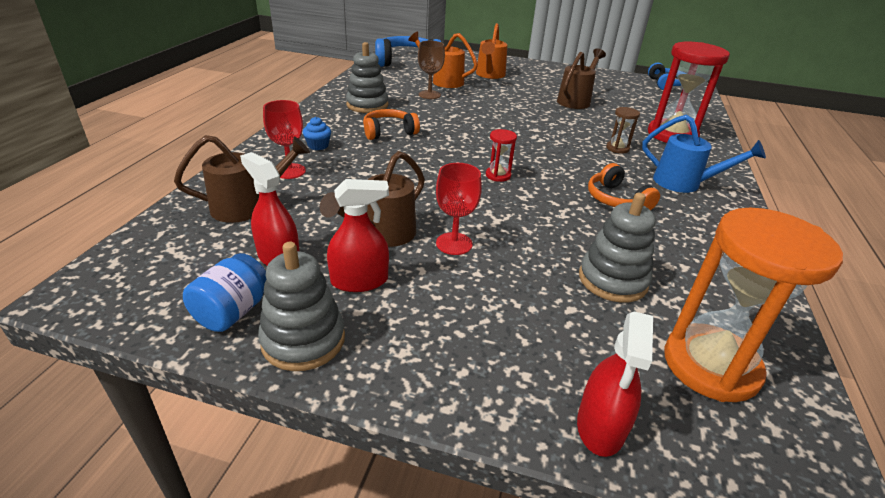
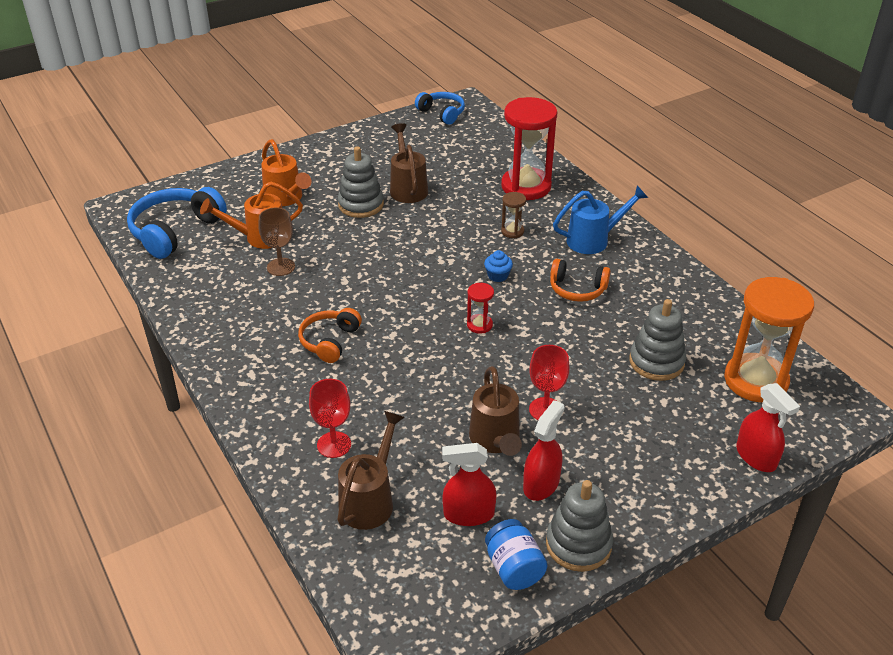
camera: 45 degrees left, 5 degrees up
blue cupcake [302,117,331,150] -> blue cupcake moved to [484,250,513,282]
grey stacking toy [346,42,388,113] -> grey stacking toy moved to [338,146,384,218]

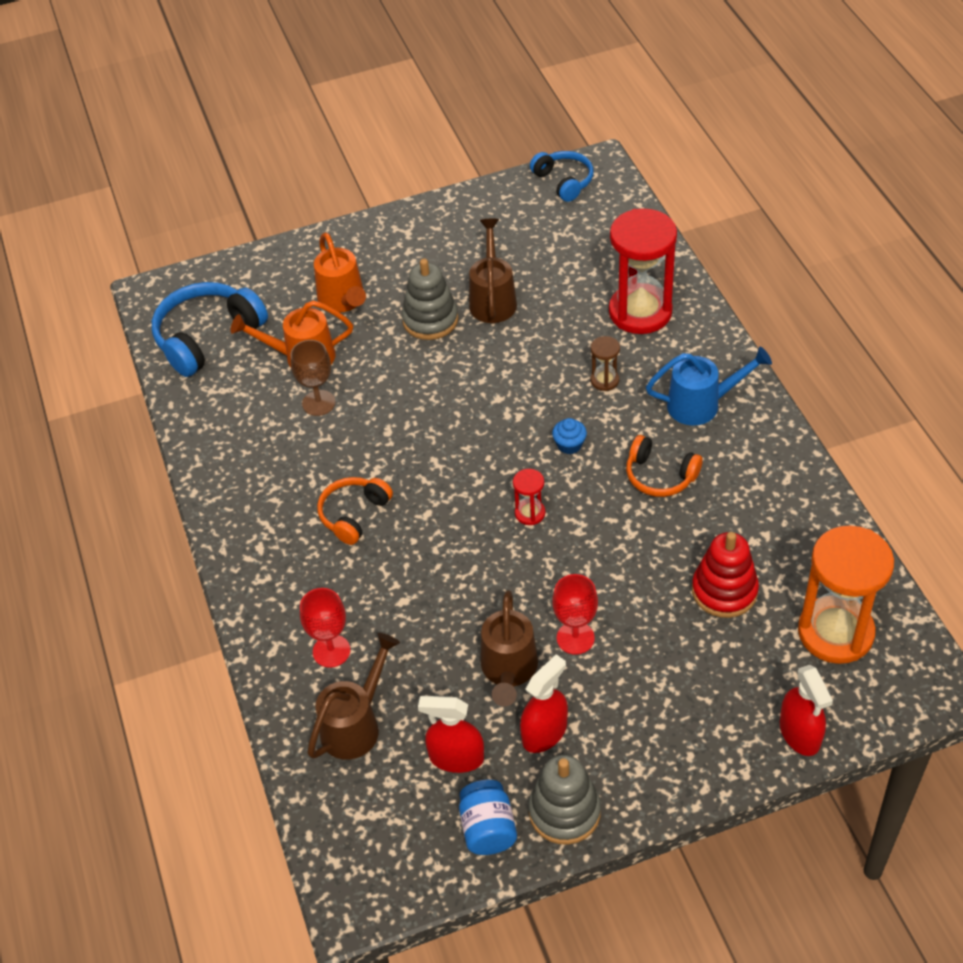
camera: 15 degrees right, 10 degrees up
grey stacking toy [629,299,686,381] -> red stacking toy [692,532,759,618]

